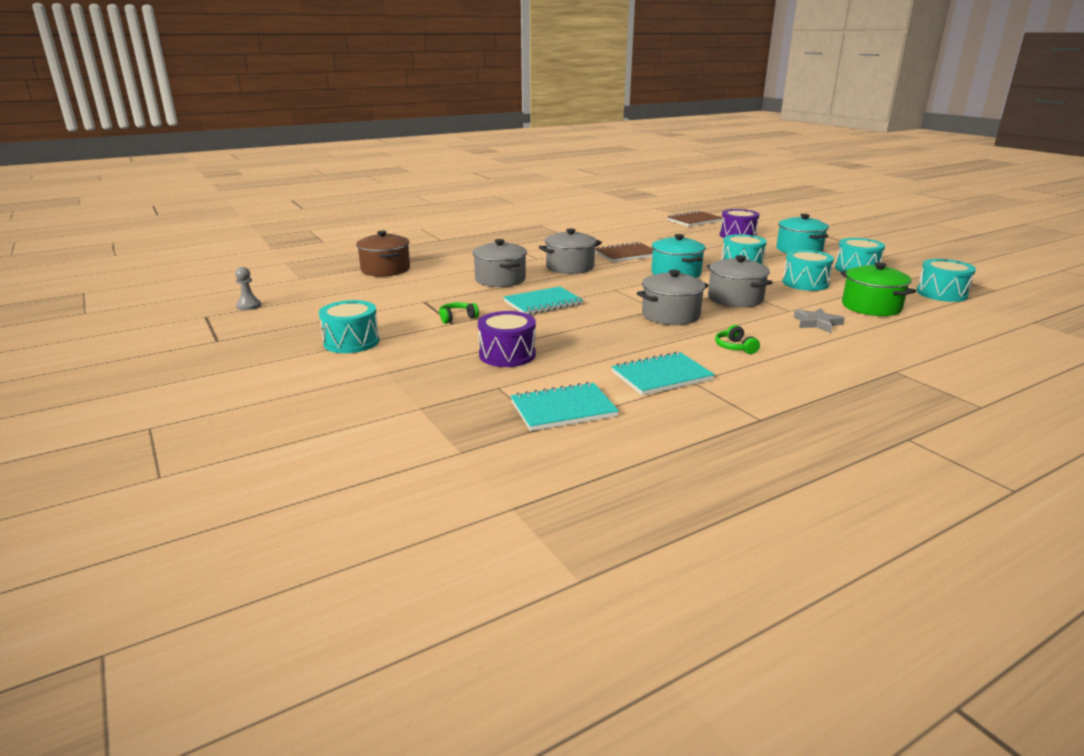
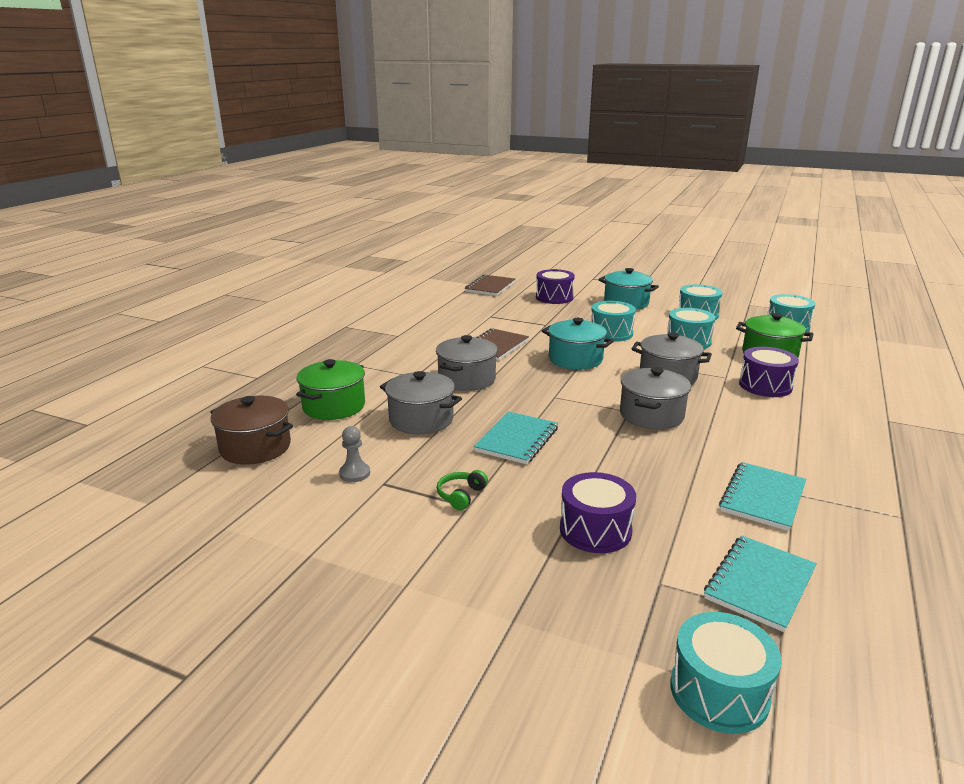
camera: 35 degrees left, 0 degrees up
grey pawn [235,267,261,310] -> grey pawn moved to [339,426,370,482]
turquoise drum [319,300,380,353] -> turquoise drum moved to [670,612,781,734]
green headphones [715,325,760,354] -> none
grey star [794,308,845,333] -> purple drum [739,347,799,397]
none -> green pot [296,359,365,420]

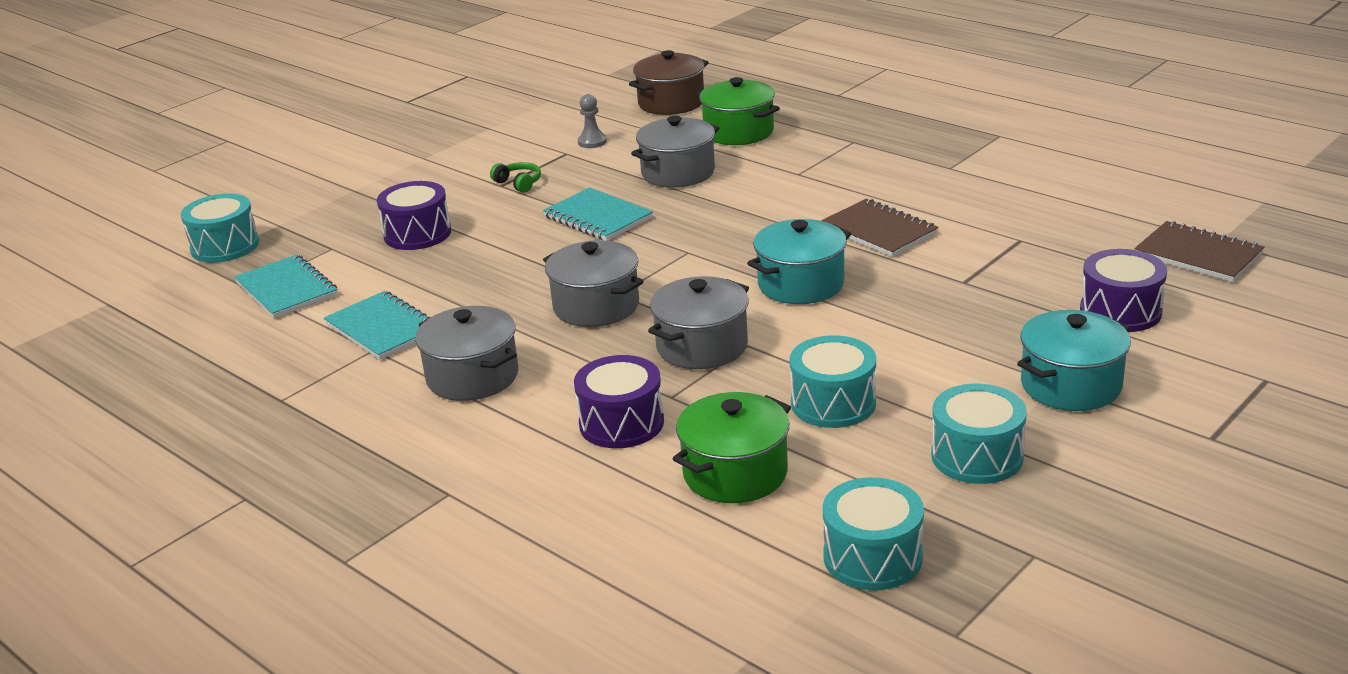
camera: 110 degrees right, 5 degrees up
grey pot [436,335,498,391] -> grey pot moved to [415,306,518,401]
turquoise drum [591,301,636,342] -> none

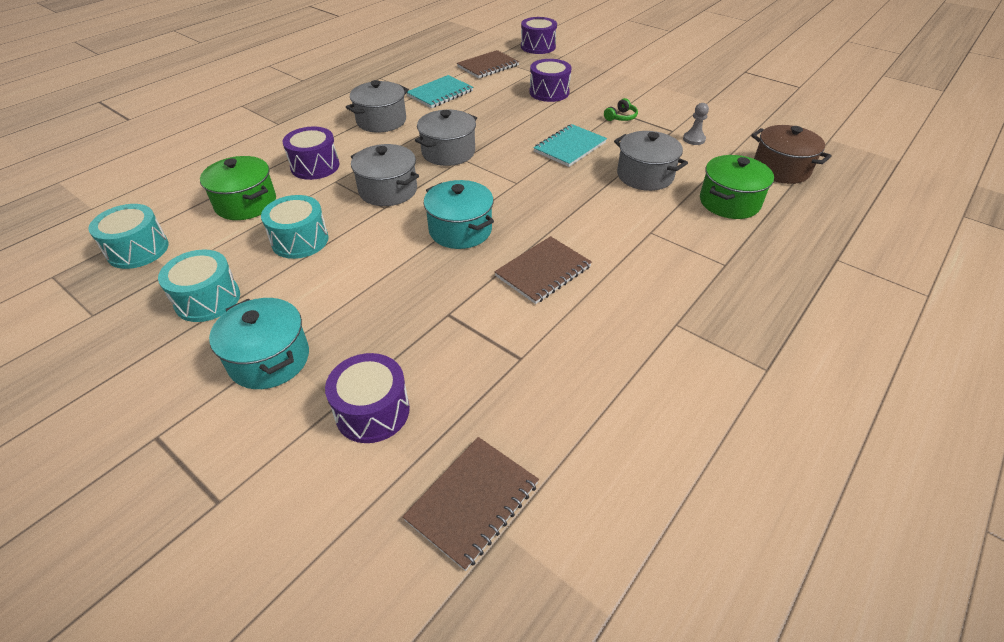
camera: 85 degrees right, 15 degrees up
turquoise drum [181,193,259,263] -> purple drum [521,17,557,54]
turquoise notebook [234,255,338,318] -> brown notebook [457,50,519,78]

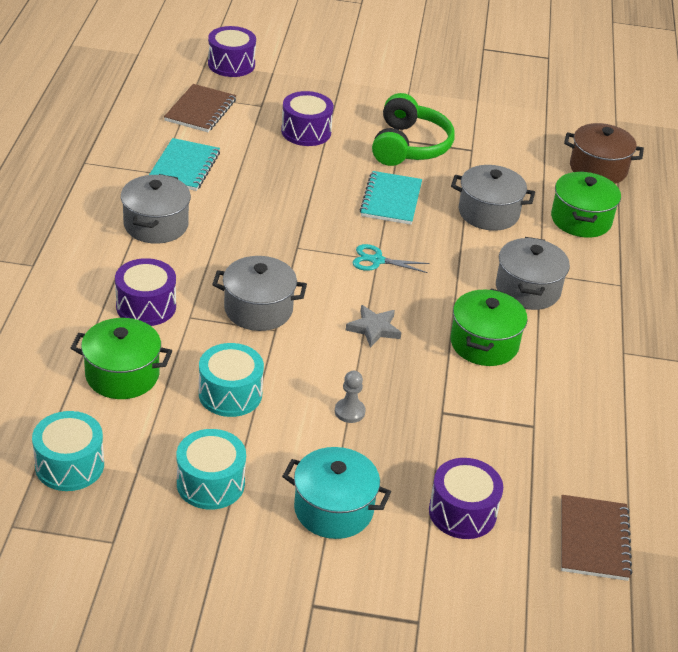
camera: 35 degrees left, 5 degrees down
grey pot [415,110,477,166] -> grey pot moved to [496,237,570,310]
turquoise pot [424,180,494,249] -> grey star [346,305,401,348]
brown notebook [494,236,592,304] -> green pot [451,289,528,366]
green headphones [604,98,638,121] -> green headphones [372,93,455,166], size x2.33
grey pawn [683,103,709,145] -> grey pawn moved to [335,371,366,423]
none -> turquoise scissors [353,244,430,273]

